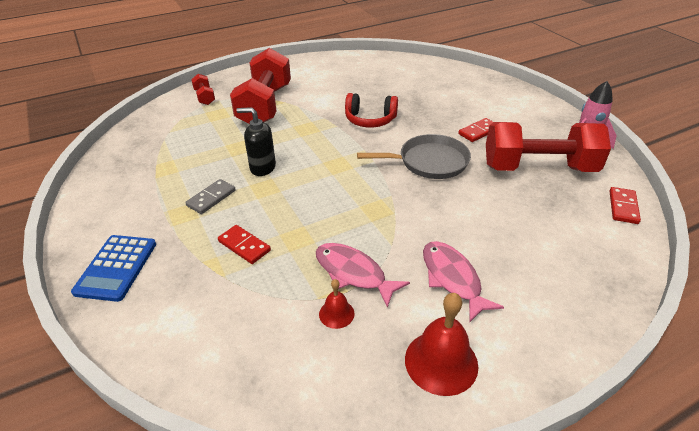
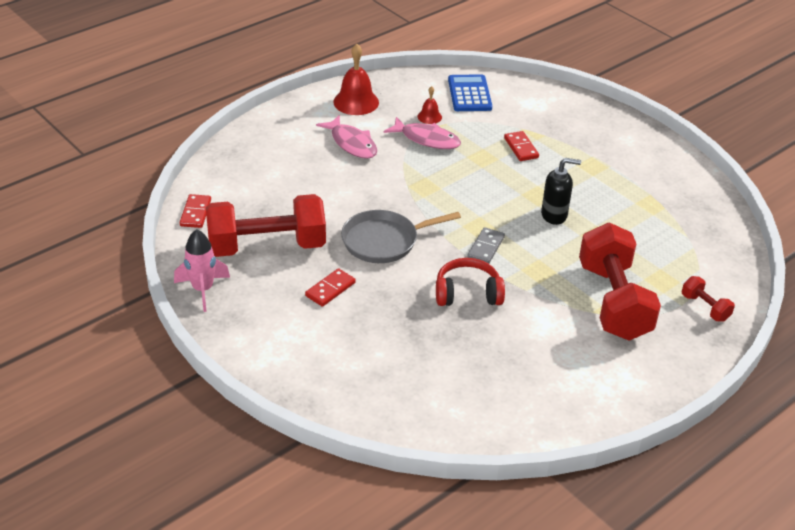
camera: 165 degrees right, 0 degrees up
blue calculator [71,235,156,302] -> blue calculator moved to [448,74,492,111]
grey domino [185,179,236,214] -> grey domino moved to [467,227,505,264]
red domino [218,225,271,264] -> red domino turned 45 degrees clockwise [504,131,539,161]

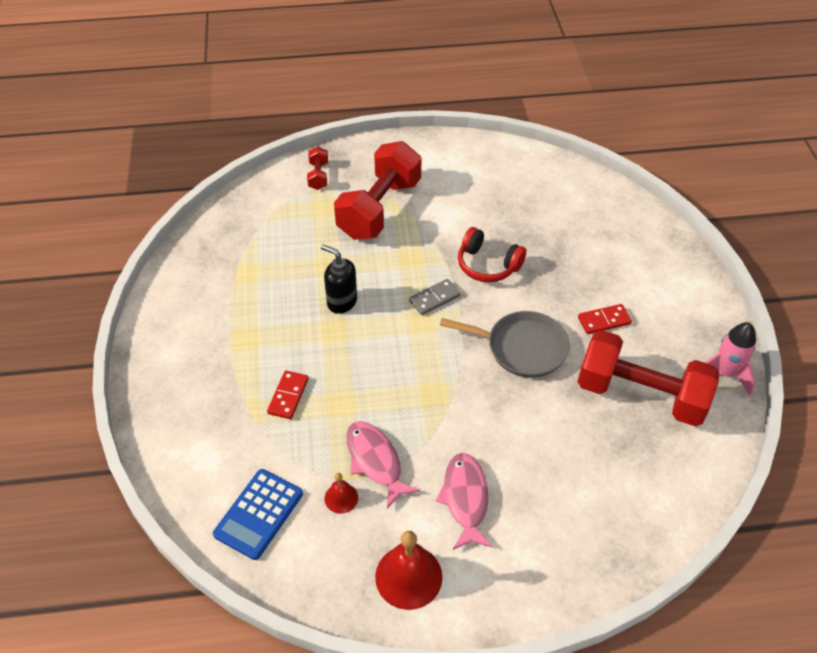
camera: 145 degrees left, 10 degrees up
red domino [179,194,211,228] -> none

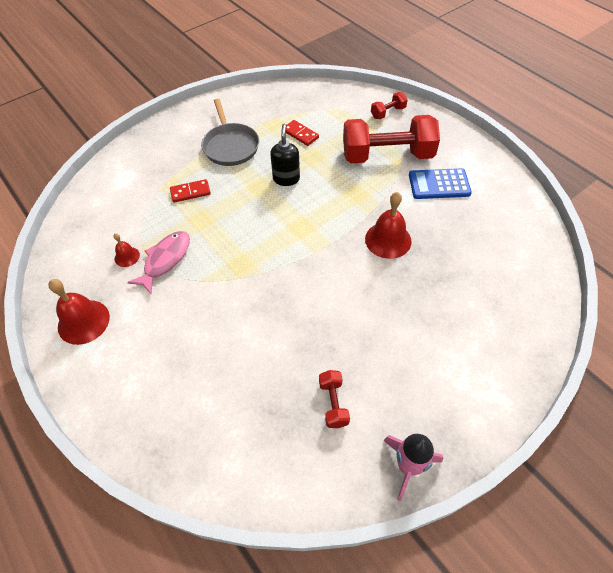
camera: 60 degrees right, 5 degrees up
blue calculator [213,469,303,560] -> blue calculator moved to [409,168,472,199]
grey domino [409,279,461,315] -> none
pink fish [436,453,493,550] -> none
grey pan [440,311,570,378] -> grey pan moved to [201,99,259,166]
red headphones [458,227,526,282] -> red bell [365,192,412,259]
red domino [578,304,632,334] -> red domino moved to [286,120,319,146]
red dumbbell [578,330,719,426] -> red dumbbell [319,370,350,428], size x0.43

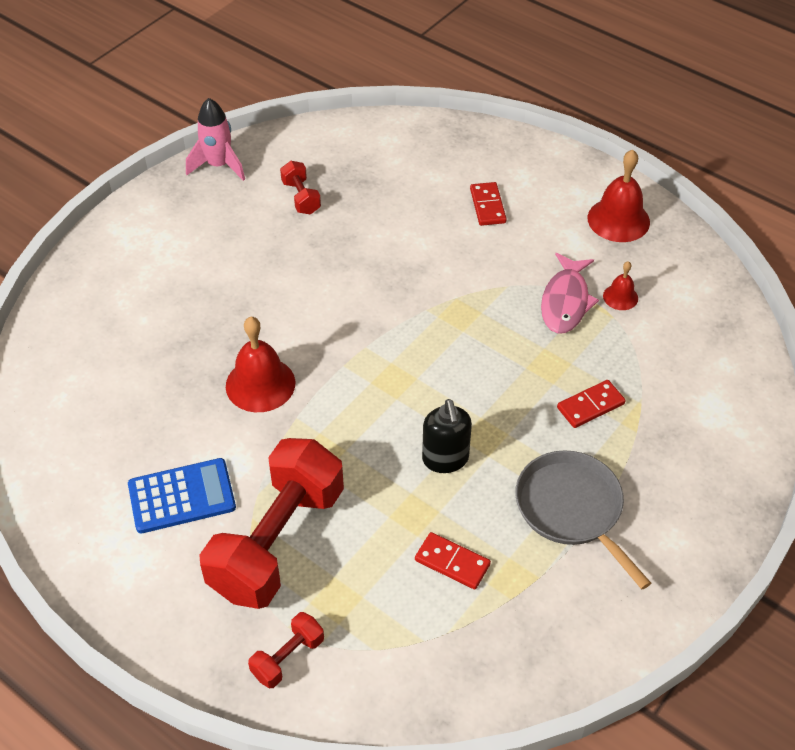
camera: 165 degrees right, 5 degrees down
red dumbbell [343,115,440,163] -> red dumbbell turned 45 degrees counterclockwise [199,438,344,609]
none -> red domino [470,182,507,226]

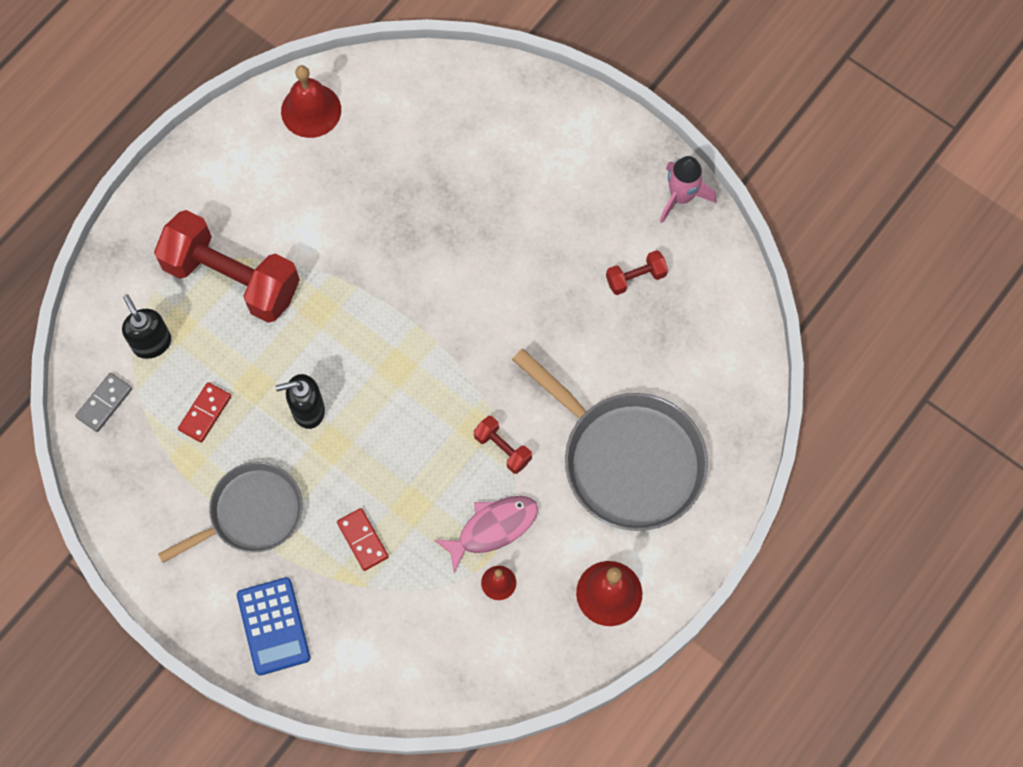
camera: 90 degrees right, 20 degrees up
blue calculator [128,458,236,533] -> blue calculator moved to [237,577,310,675]
red bell [226,317,295,412] -> red bell moved to [281,65,341,138]
red dumbbell [248,612,324,688] -> red dumbbell moved to [474,416,532,474]
red domino [470,182,507,226] -> grey pan [512,349,708,531]
pink fish [541,253,599,334] -> pink fish turned 135 degrees clockwise [434,496,538,573]
none -> grey domino [75,373,132,432]
none -> black soap dispenser [122,294,171,359]

